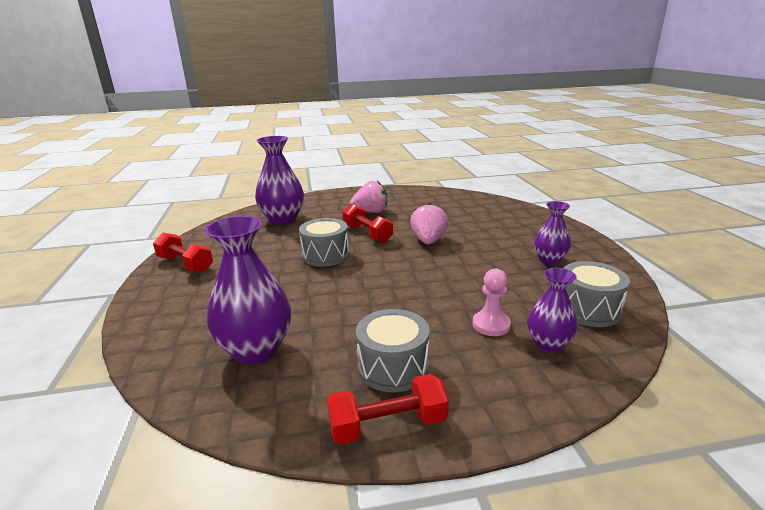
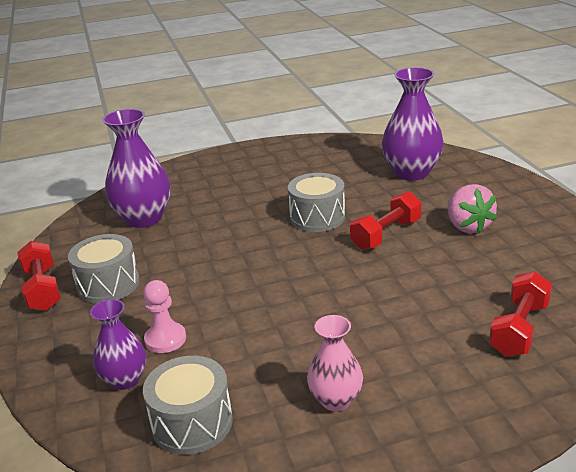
camera: 85 degrees right, 5 degrees up
red dumbbell [153,232,213,273] -> red dumbbell moved to [489,271,552,357]
pink strawberry [410,203,448,244] -> none
purple vase [534,201,571,265] -> pink vase [307,315,363,411]

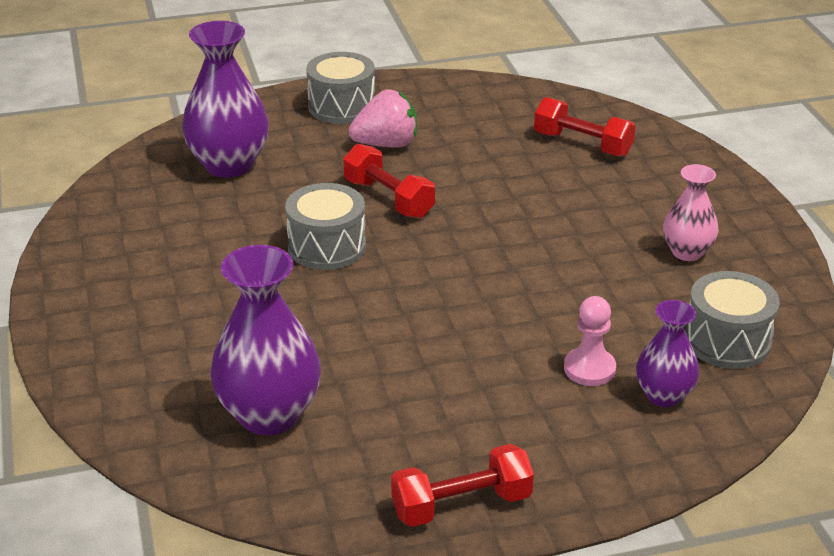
camera: 90 degrees left, 5 degrees up
grey drum [68,234,140,303] -> grey drum moved to [306,52,375,124]

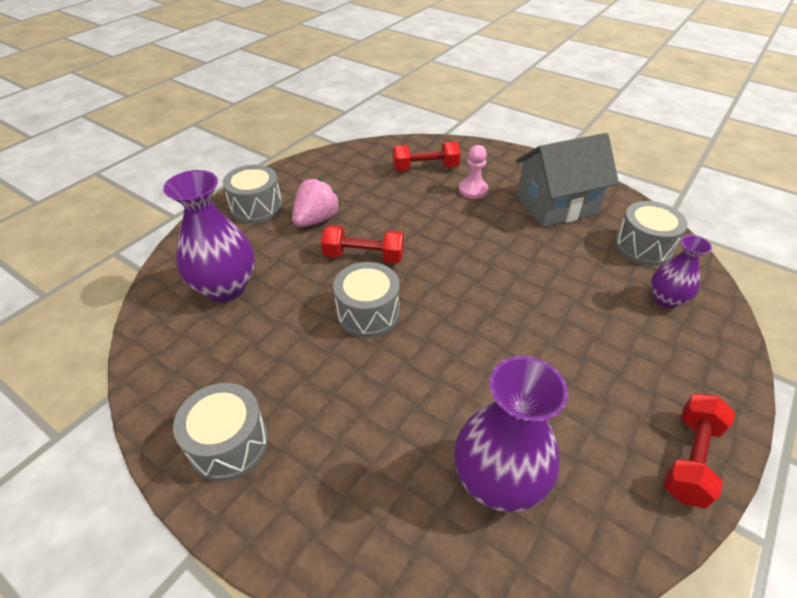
camera: 40 degrees left, 10 degrees up
pink pawn [564,296,616,386] -> pink pawn moved to [459,145,488,199]
pink vase [663,164,719,261] -> grey house [516,133,619,227]
none -> grey drum [173,383,269,481]

